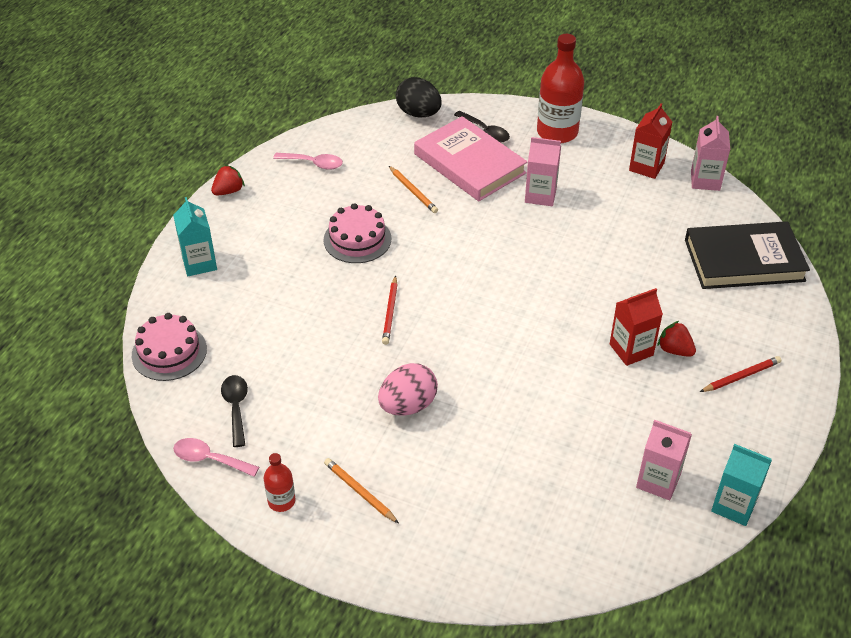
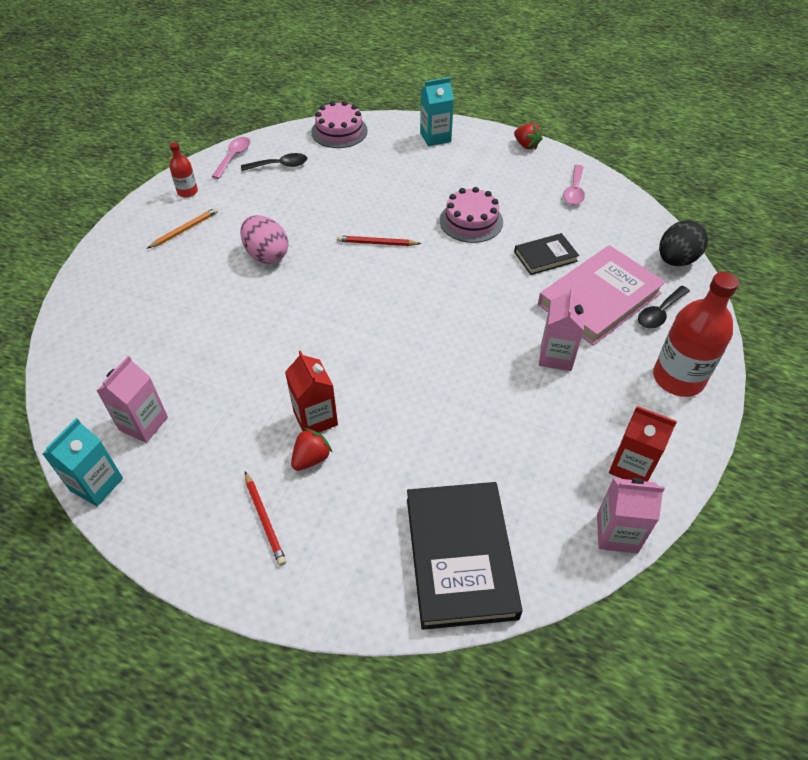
camera: 90 degrees right, 5 degrees up
orange pencil [389,166,438,213] -> black book [514,233,579,275]

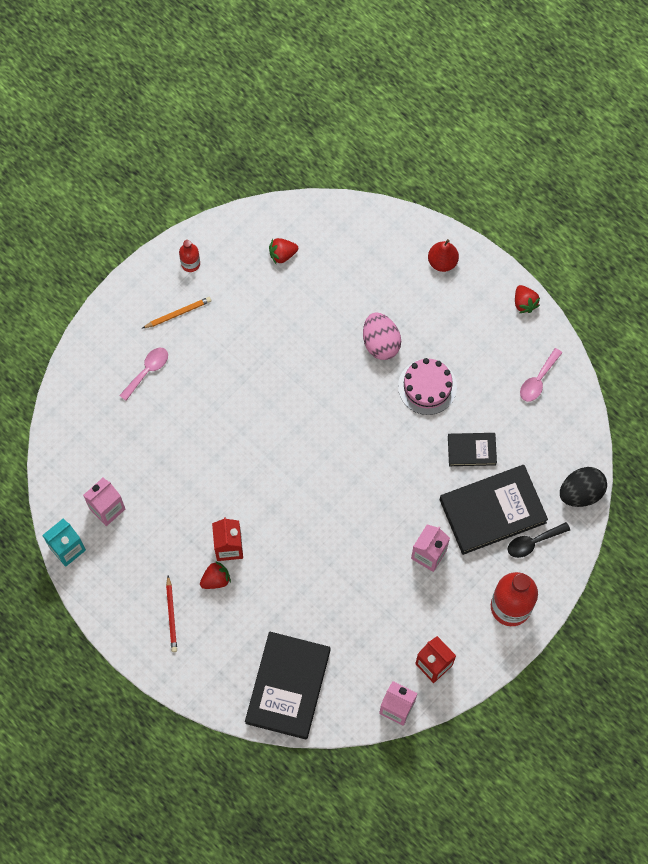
camera: 20 degrees right, 20 degrees up
pink spoon [211,137,250,179] -> pink spoon moved to [119,348,168,401]
pink egg [240,215,288,264] -> pink egg moved to [363,312,401,360]
black spoon [241,153,307,171] -> red strawberry [269,238,298,264]
pink cake [311,101,368,148] -> none
red pencil [337,235,421,246] -> none
turquoise carton [420,77,454,146] -> red pear [428,239,459,272]
pink book [538,245,666,346] -> black book [440,465,548,555]

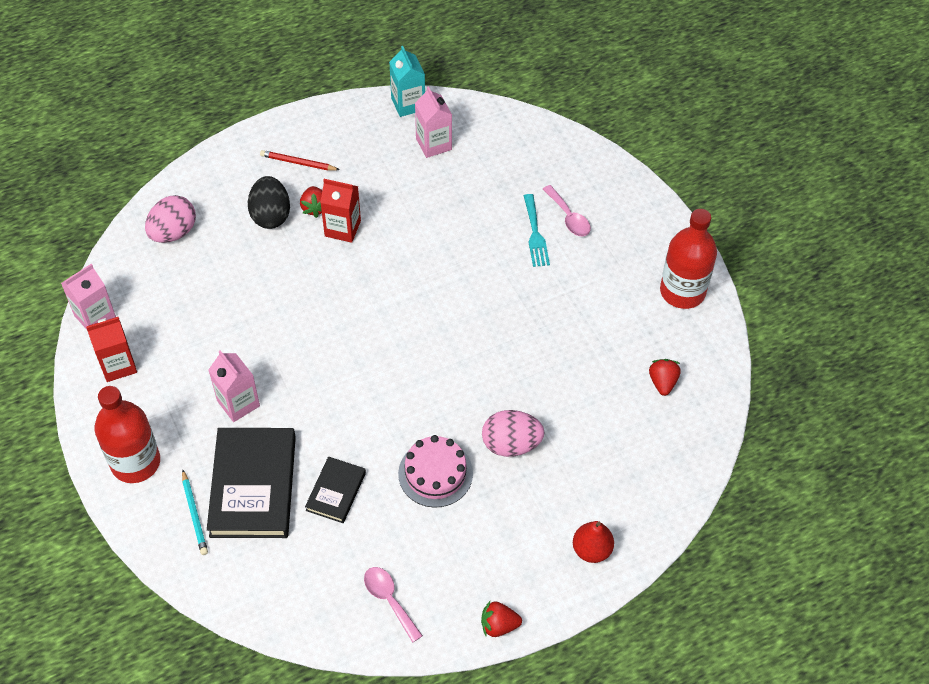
camera: 110 degrees right, 15 degrees down
orange pencil [143,297,211,328] -> none
red bottle [179,240,200,272] -> red bottle [660,209,717,309], size x2.00
black book [245,631,330,740] -> pink egg [145,195,196,243]
black spoon [507,522,570,558] -> turquoise pencil [182,470,208,555]
black egg [560,467,607,507] -> black egg moved to [248,176,290,229]
none -> turquoise fork [524,194,550,267]

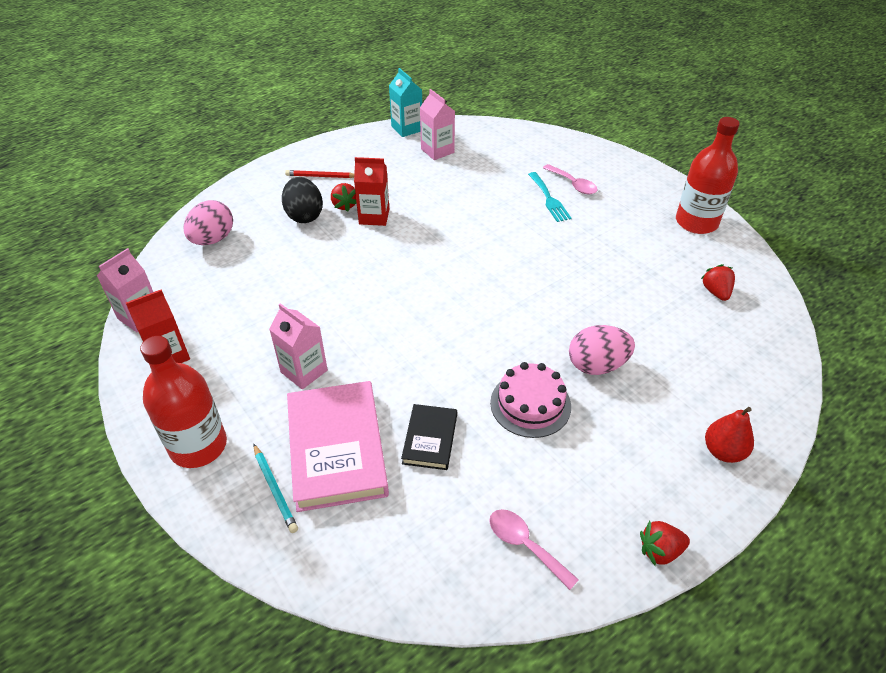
camera: 10 degrees left, 10 degrees down
black book [207,428,296,538] -> pink book [287,381,389,512]

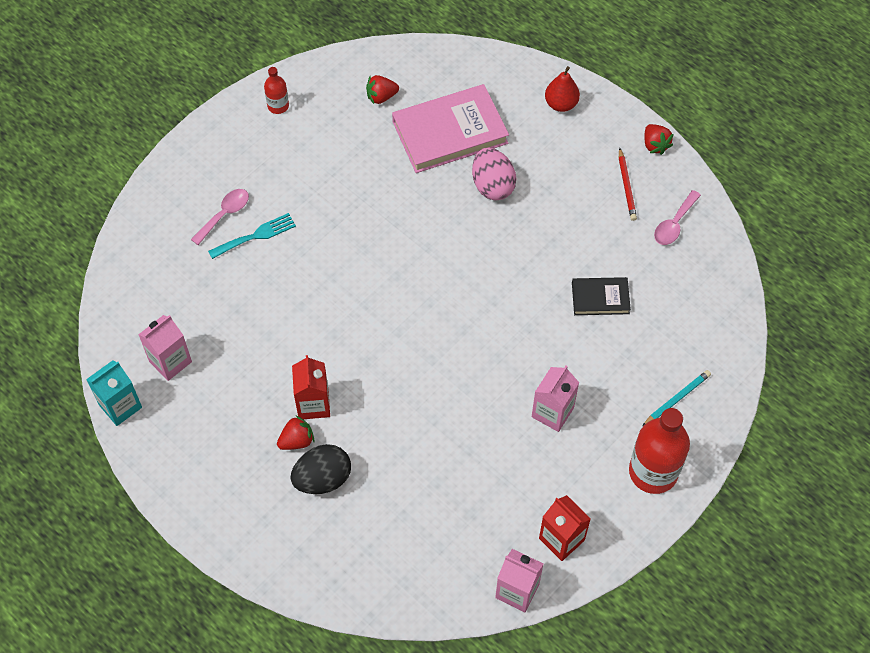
camera: 100 degrees left, 15 degrees up
pink egg [184,200,233,245] -> none
red pencil [285,170,354,178] -> red pencil moved to [619,148,637,221]
pink book [287,381,389,512] -> pink book moved to [392,84,509,173]
pink cake [490,362,571,438] -> none
red bottle [676,117,740,234] -> red bottle [264,67,289,114], size x0.50

